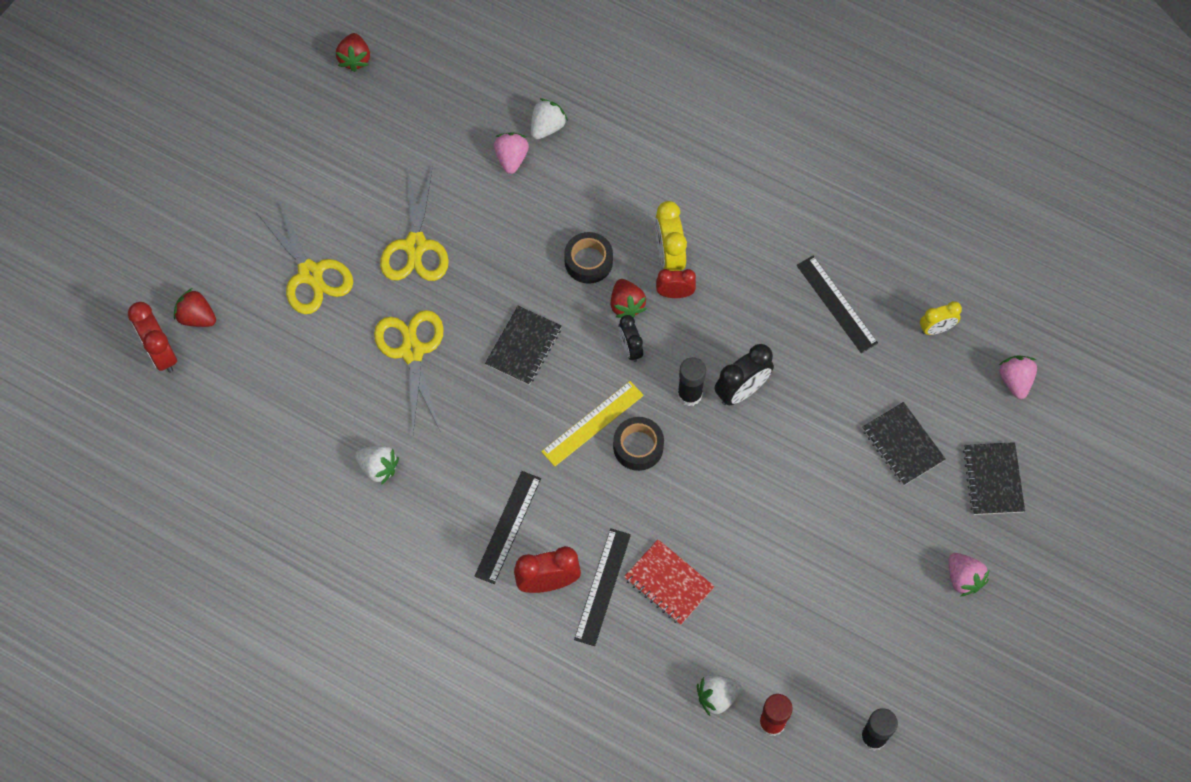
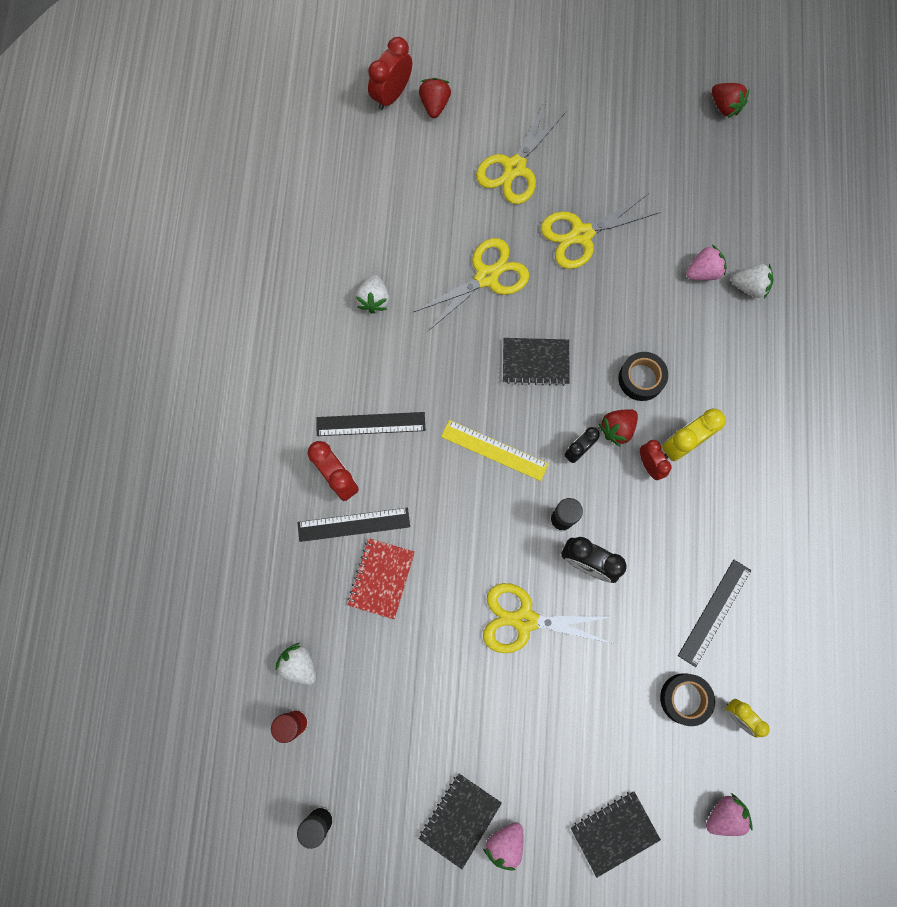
camera: 65 degrees right, 10 degrees up
red strawberry [336,33,370,72] -> red strawberry turned 105 degrees counterclockwise [712,83,749,118]
black tape [613,417,664,471] -> black tape moved to [660,673,715,726]
black notebook [862,402,946,485] -> black notebook moved to [419,774,502,869]
none -> yellow scissors [483,583,613,653]

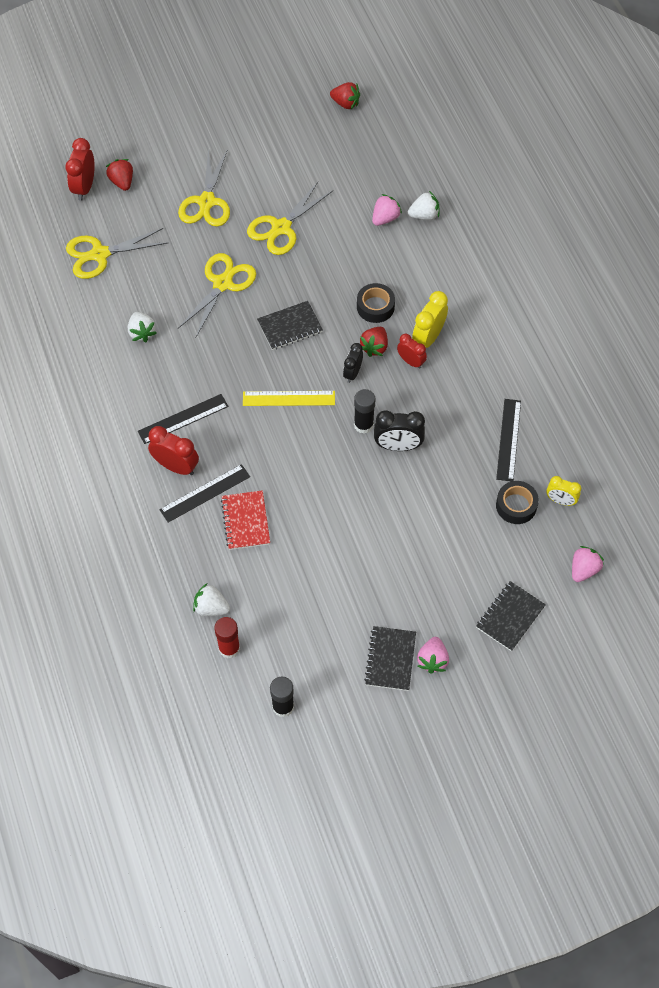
camera: 25 degrees left, 15 degrees down
yellow scissors [483,583,613,653] -> yellow scissors moved to [66,228,169,279]

